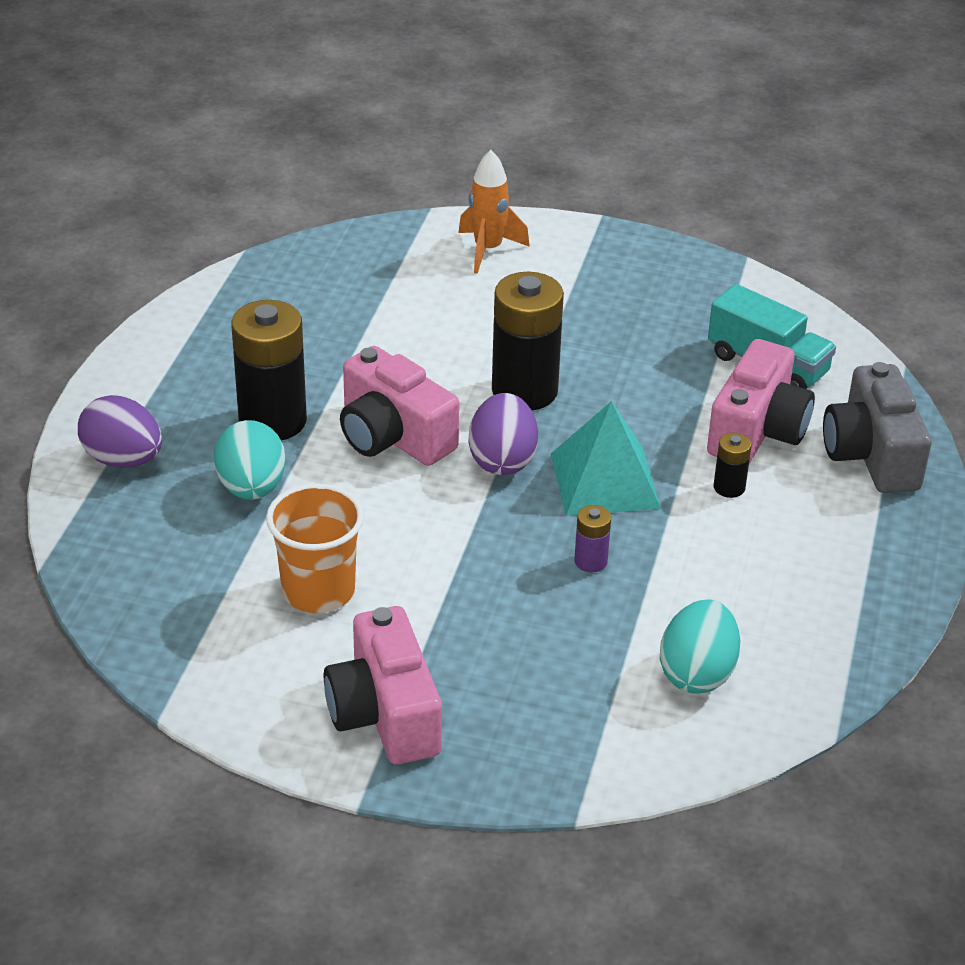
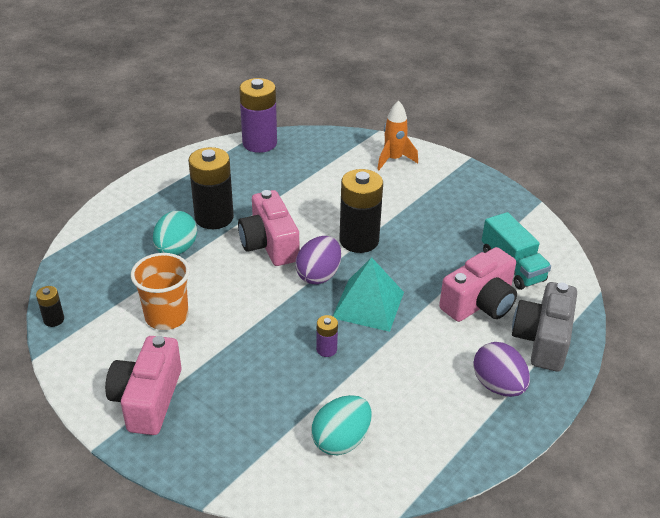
camera: 25 degrees right, 0 degrees up
purple egg [78,395,162,468] -> purple egg moved to [473,342,530,397]
black battery [714,433,751,498] -> black battery moved to [36,286,64,327]
none -> purple battery [239,78,277,153]

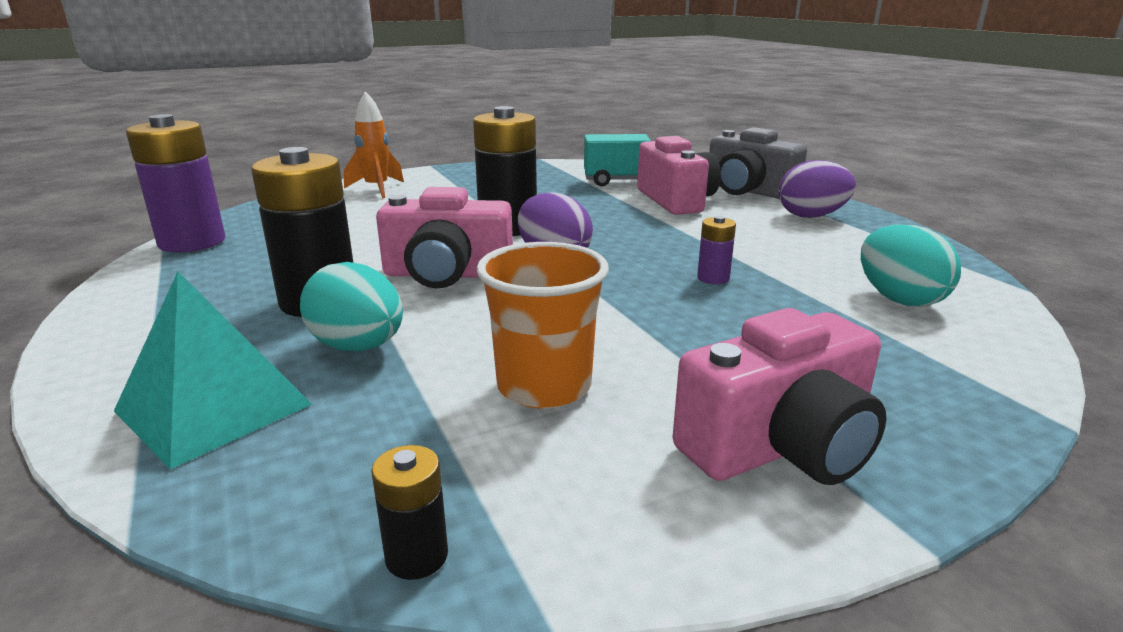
camera: 65 degrees left, 15 degrees down
pink camera [105,336,181,435] -> pink camera turned 60 degrees counterclockwise [672,308,887,485]
turquoise pyramid [333,257,404,332] -> turquoise pyramid moved to [114,272,312,469]

